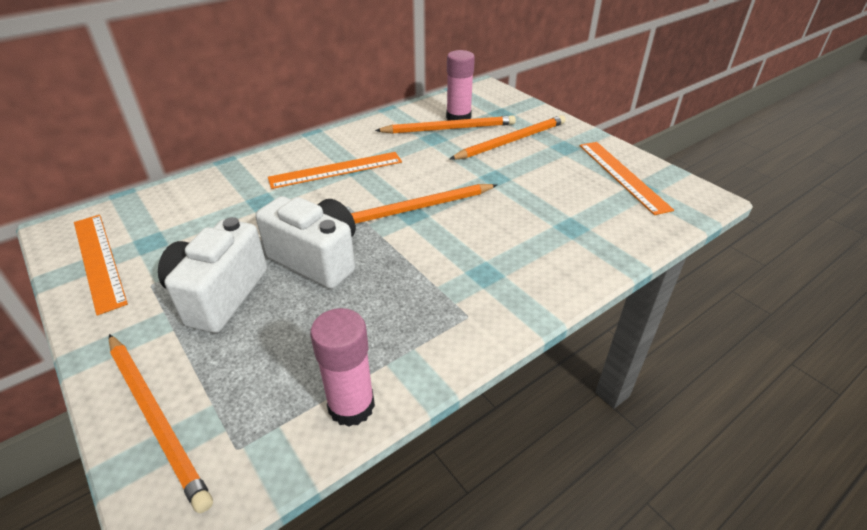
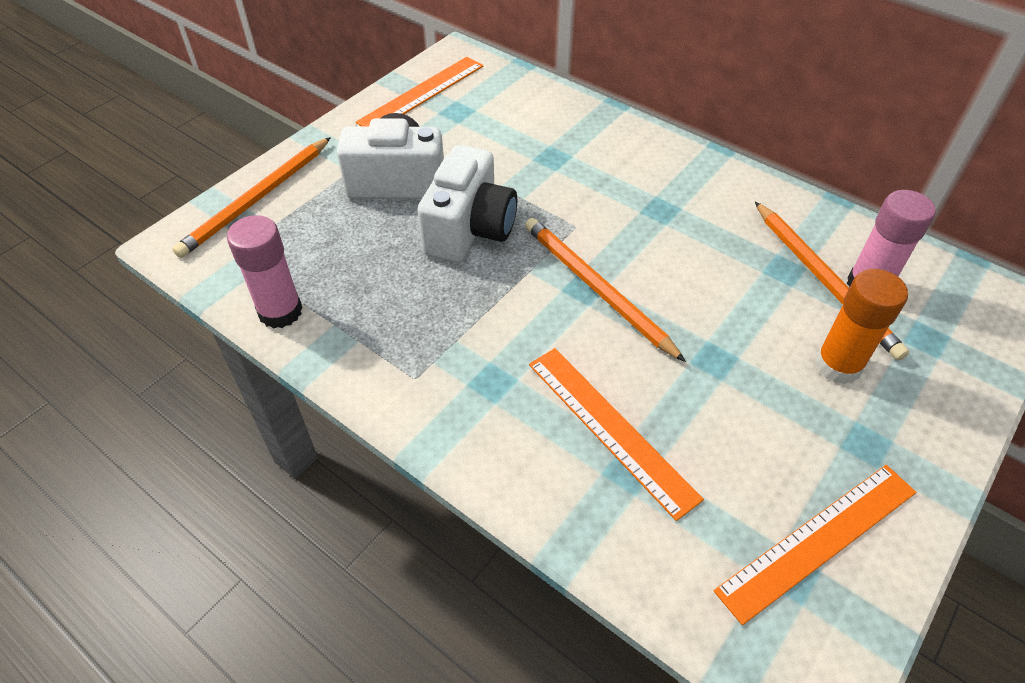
camera: 75 degrees right, 10 degrees up
orange ruler [268,152,402,189] -> orange ruler moved to [529,348,704,521]
orange pencil [450,115,566,160] -> orange glue stick [815,269,908,384]

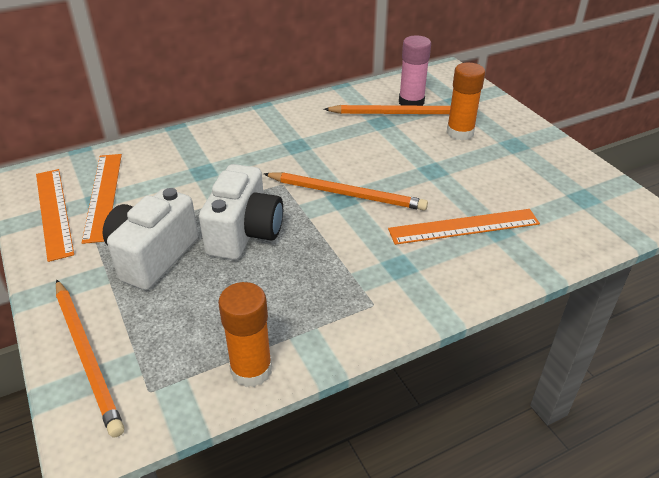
camera: 65 degrees left, 10 degrees down
pink glue stick [227,215,303,329] -> orange glue stick [218,282,272,387]
white camera [417,145,517,263] -> white camera turned 60 degrees clockwise [199,164,283,260]
orange pencil [525,218,686,362] -> orange pencil turned 150 degrees counterclockwise [264,172,428,211]
orange ruler [714,465,916,625] -> orange ruler moved to [82,154,122,244]

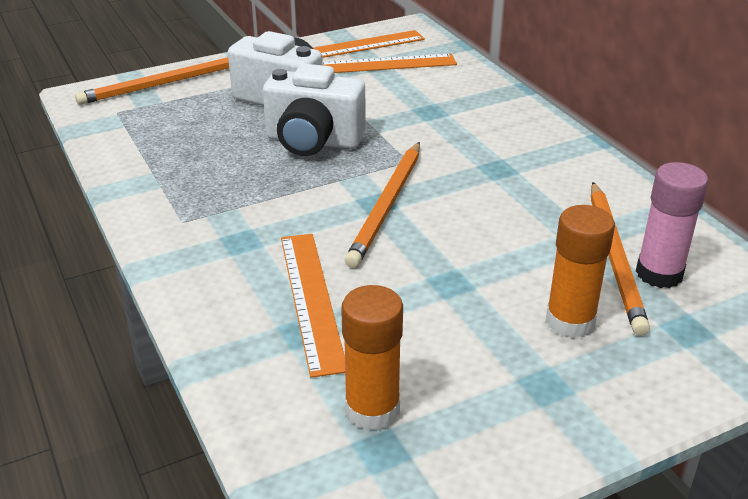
camera: 90 degrees right, 5 degrees down
orange glue stick [218,282,272,387] -> orange glue stick moved to [341,285,403,431]

